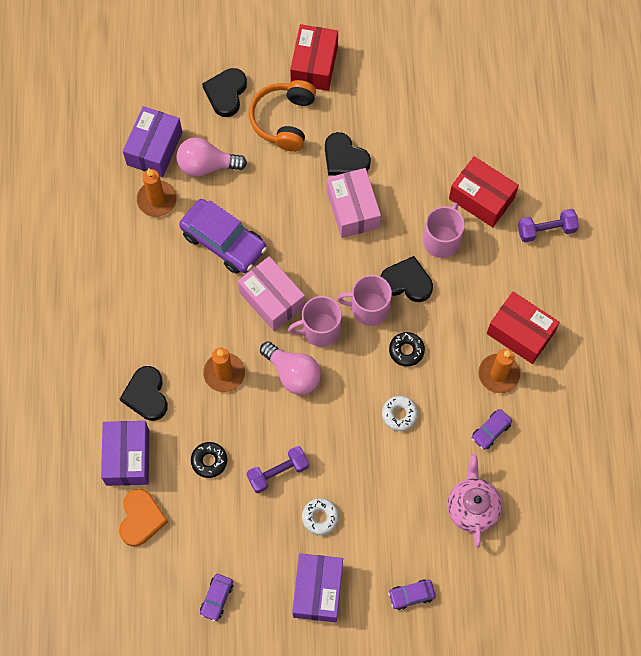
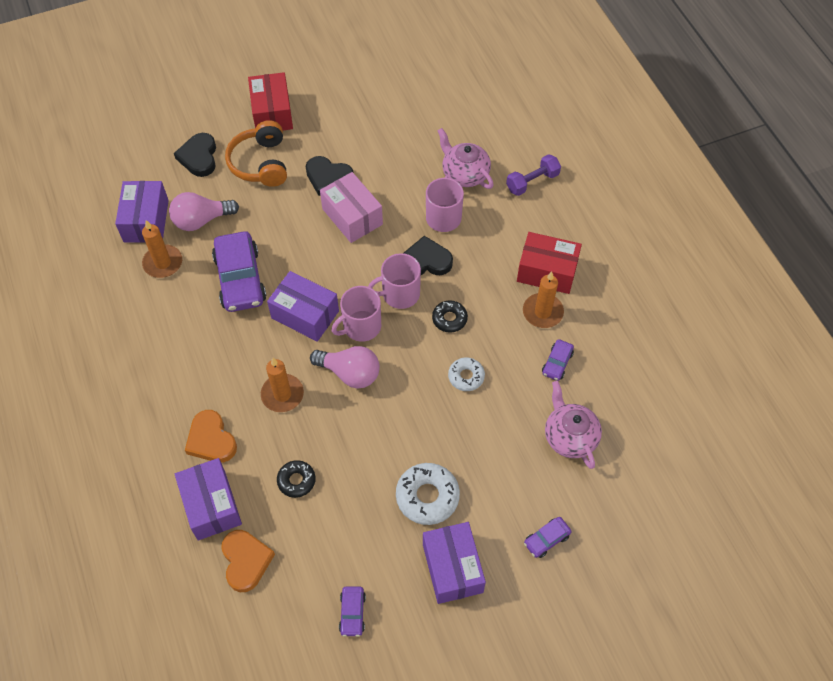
camera: 20 degrees left, 10 degrees down
black heart [120,366,168,421] -> orange heart [185,410,237,463]
purple car [179,199,267,274] -> purple car turned 60 degrees clockwise [212,231,266,312]
pink box [238,256,305,331] -> purple box [267,271,339,342]
purple dumbbell [247,446,309,493] -> none
white donut [302,498,339,535] -> white donut [396,463,460,525], size x1.64
red box [449,156,519,227] -> pink teapot [438,128,494,189]

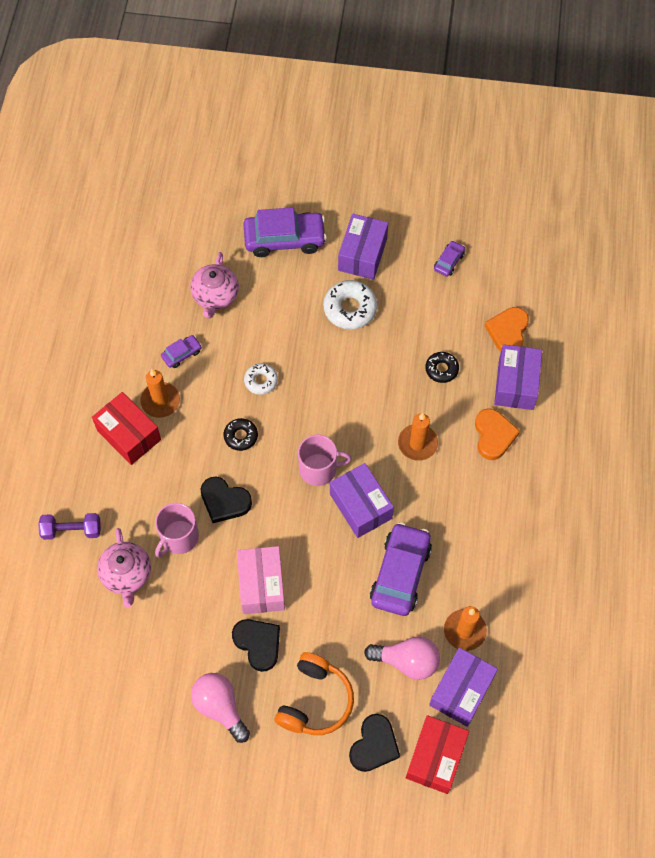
camera: 150 degrees left, 5 degrees up
red box [248,72,293,130] -> red box moved to [406,715,469,794]
pink light bulb [310,346,380,388] -> pink light bulb moved to [191,673,250,743]
pink mug [368,253,421,309] -> none
purple car [524,517,572,558] -> purple car [243,207,327,257], size x2.11

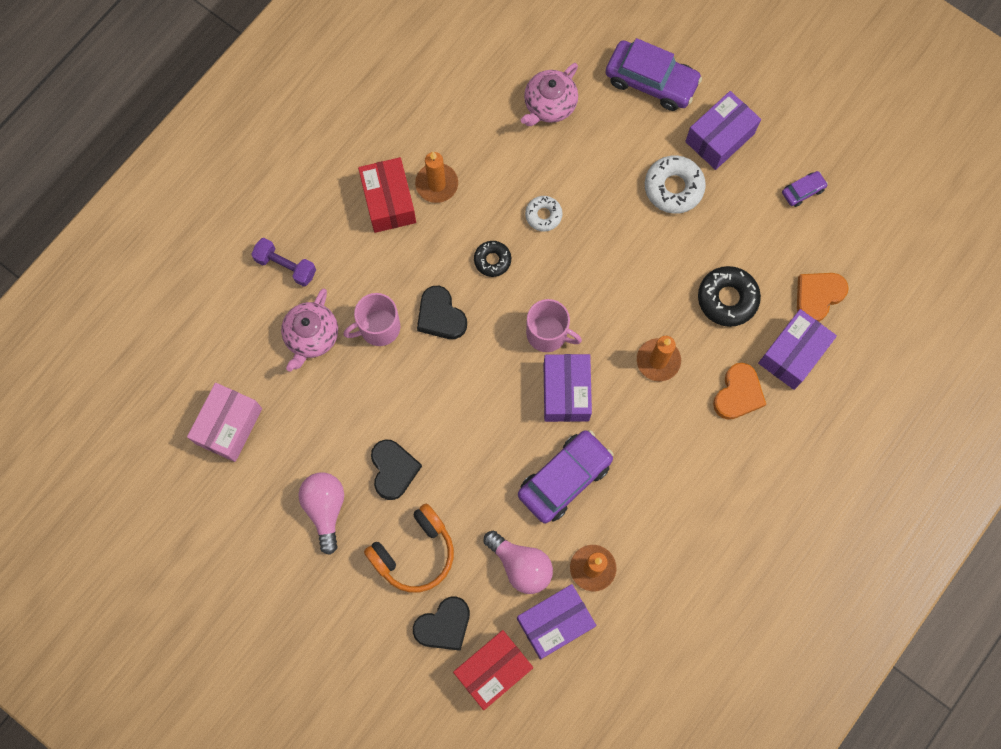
camera: 30 degrees right, 10 degrees up
purple car [161,335,202,368] -> none
pink box [237,546,285,614] -> pink box moved to [187,383,262,462]
black donut [425,352,459,383] -> black donut [698,266,761,327], size x1.64

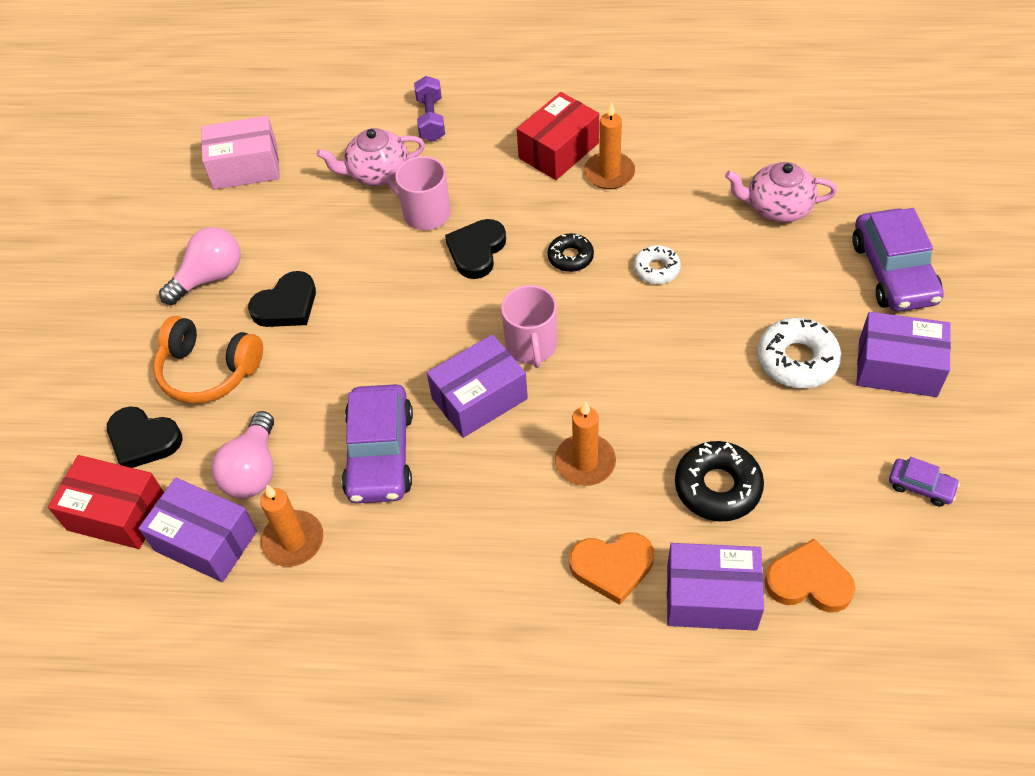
camera: 60 degrees right, 20 degrees down
purple car [518,430,614,523] -> purple car turned 75 degrees clockwise [341,384,413,503]

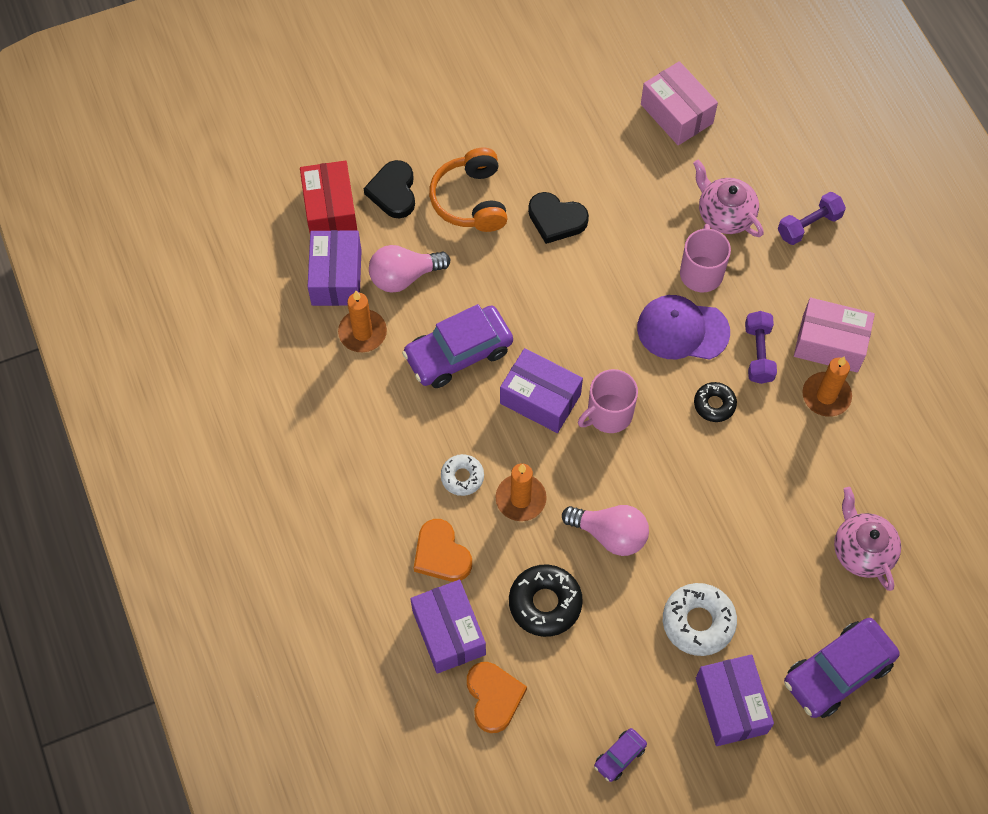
camera: 60 degrees right, 10 degrees up
pink light bulb [159,227,241,305] -> pink light bulb moved to [562,505,649,556]
black heart [445,219,506,279] -> purple cap [637,295,730,360]
red box [517,92,599,180] -> pink box [794,298,875,373]
white donut [634,245,681,284] -> white donut moved to [441,454,484,496]
purple car [889,457,960,507] -> purple car turned 45 degrees clockwise [594,728,647,782]
none -> purple dumbbell [745,311,777,384]

